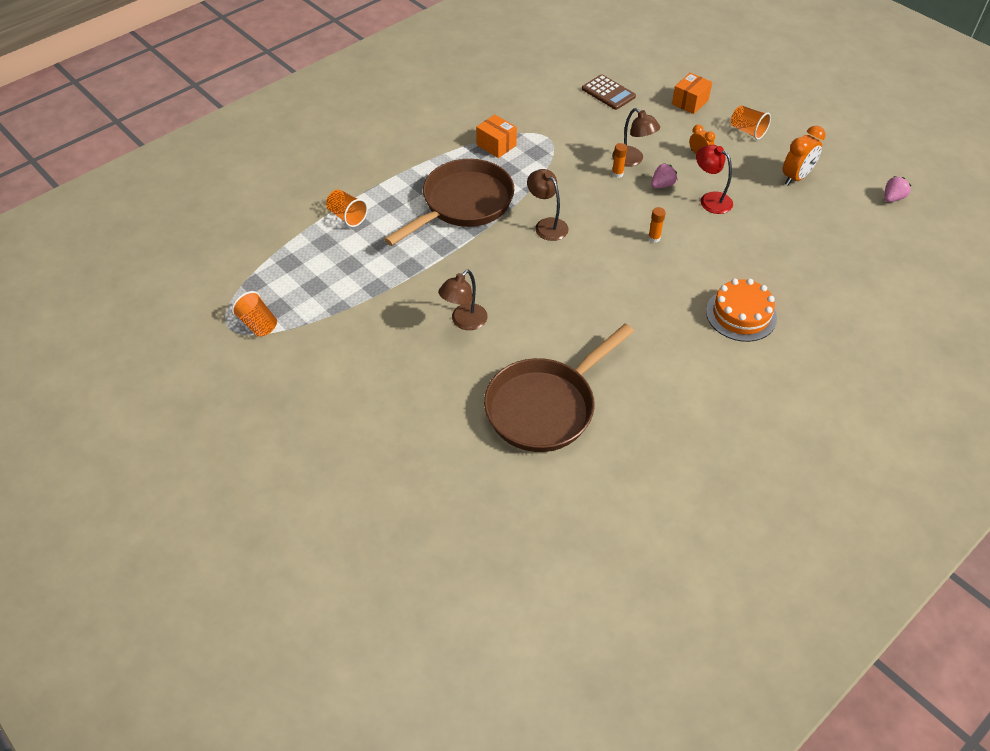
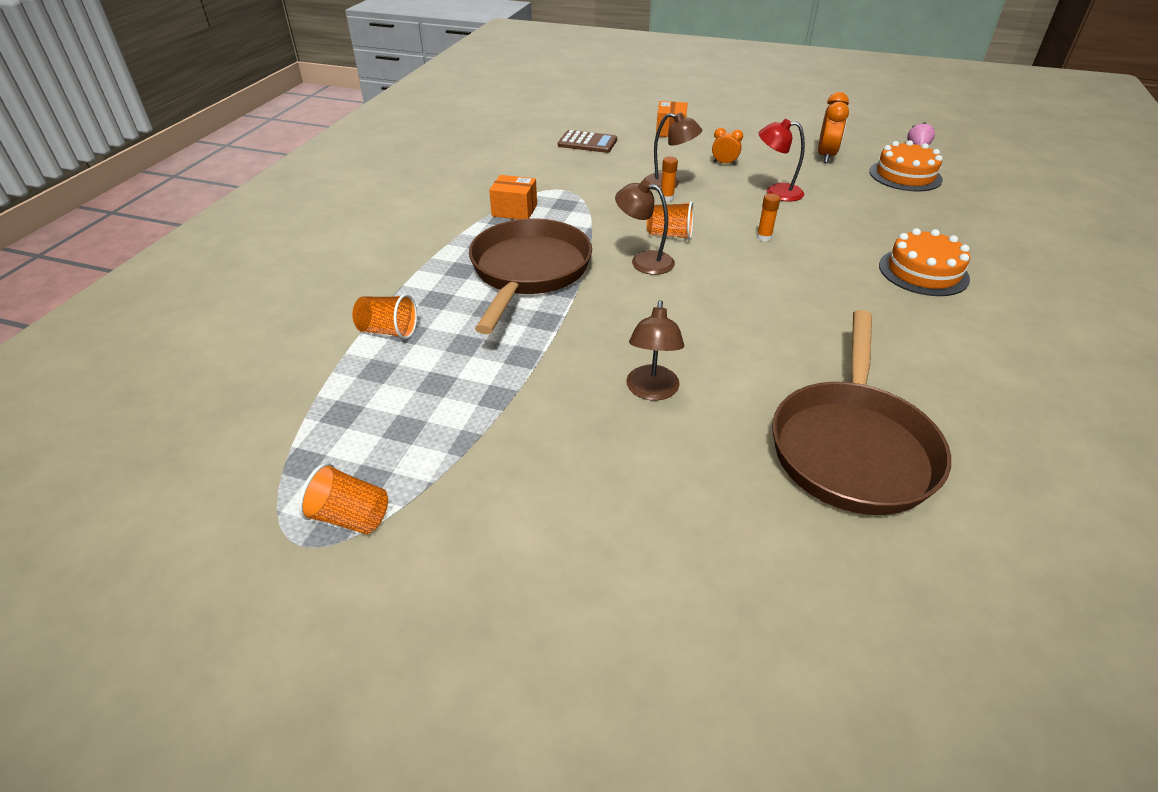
camera: 30 degrees left, 10 degrees down
pink strawberry [651,163,677,188] -> none
orange cup [731,106,771,140] -> orange cup moved to [647,201,694,240]
none -> orange cake [869,140,943,192]

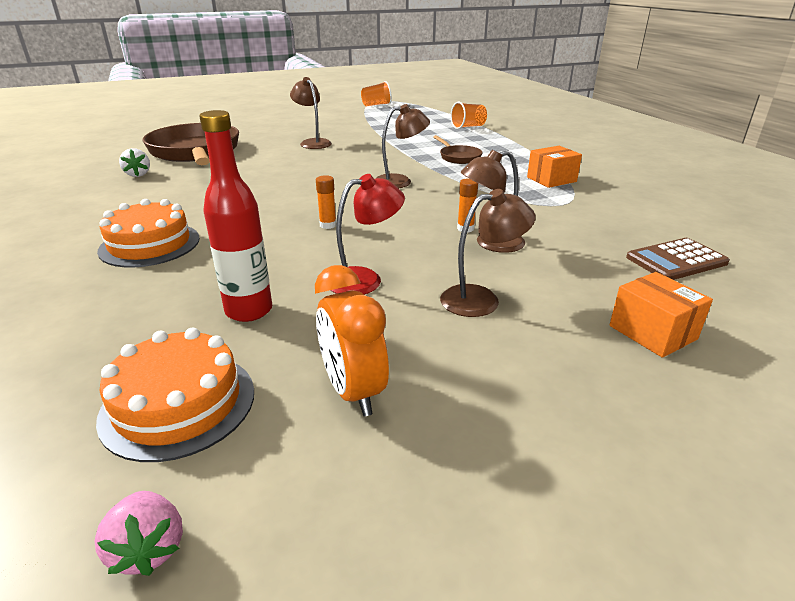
camera: 140 degrees right, 10 degrees down
brown pan [469,218,592,334] -> brown pan [433,135,482,164], size x0.44
orange cup [647,201,694,240] -> none
orange clock [712,128,743,165] -> brown lamp [440,189,536,317]
none -> white strawberry [119,148,150,177]
none -> red bottle [199,110,272,322]

